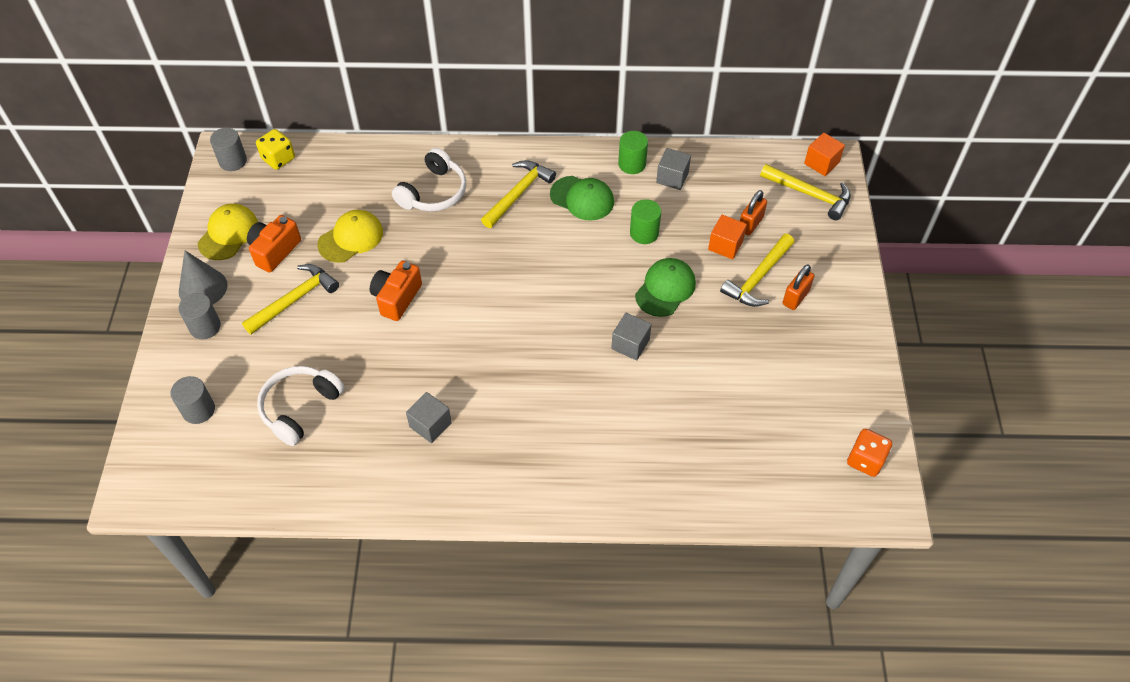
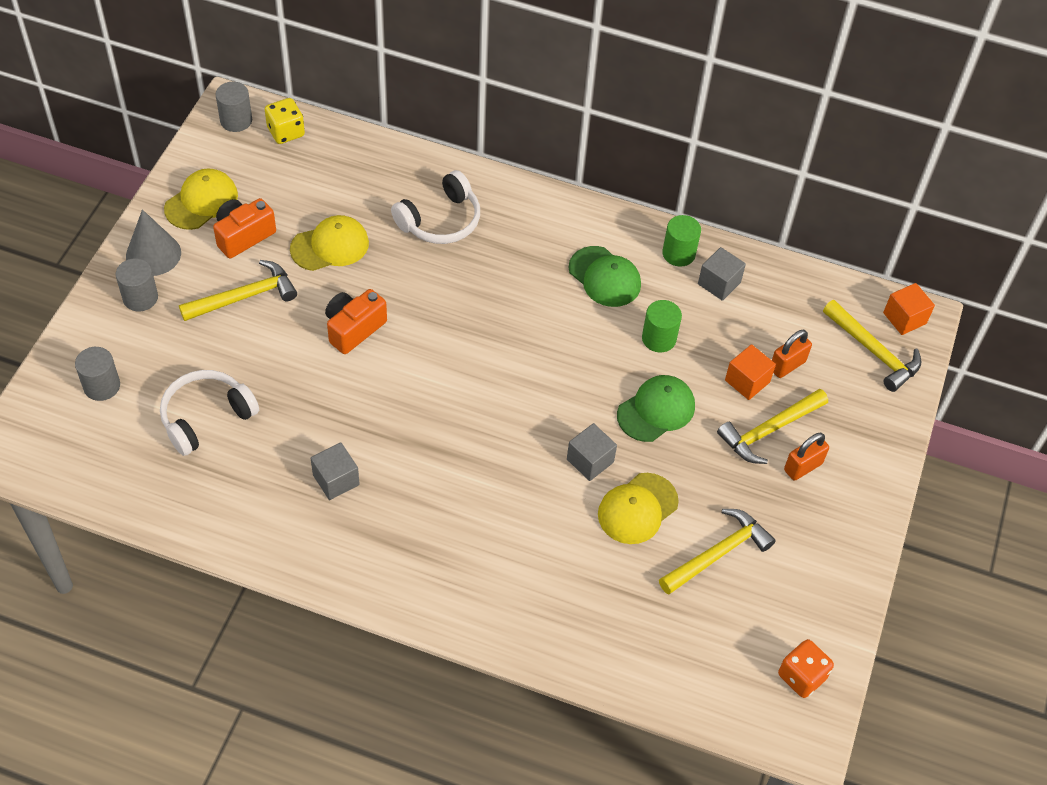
camera: 15 degrees right, 0 degrees up
yellow hammer [481,160,556,228] -> yellow hammer moved to [659,509,776,595]
none -> yellow cap [598,473,679,544]

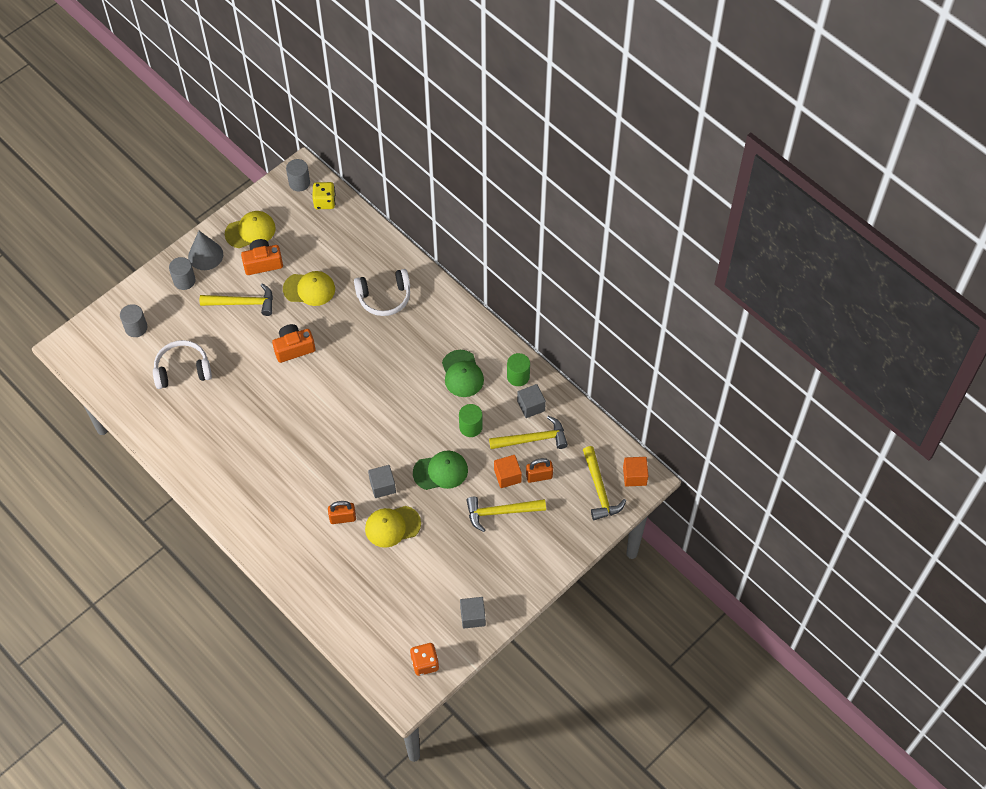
camera: 30 degrees right, 5 degrees up
grey cube [311,442,360,500] -> grey cube moved to [460,597,486,629]
yellow hammer [659,509,776,595] -> yellow hammer moved to [489,416,568,449]
orange padlock [784,433,829,481] -> orange padlock moved to [328,501,356,524]

